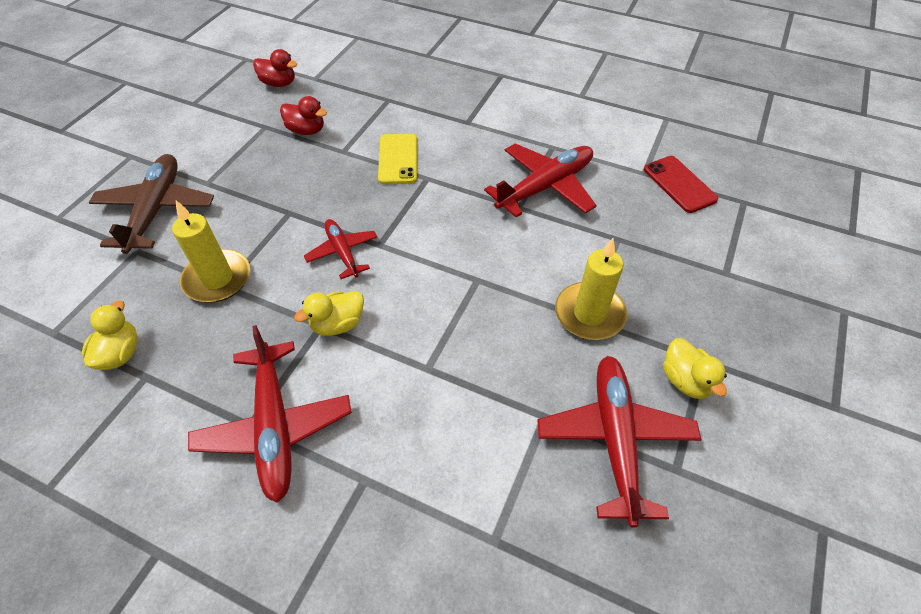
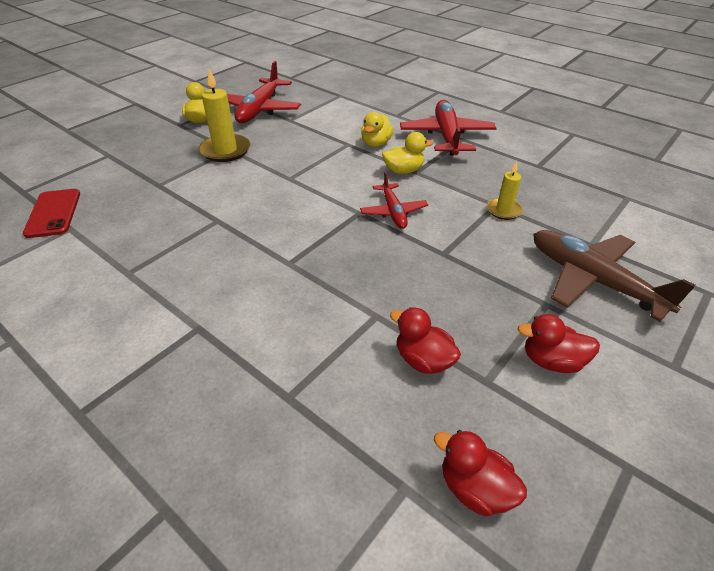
camera: 165 degrees left, 10 degrees down
yellow duck [82,301,138,370] -> yellow duck moved to [361,112,394,147]
brown plane [89,154,214,254] -> brown plane turned 120 degrees clockwise [533,230,696,322]
yellow candle [172,201,250,302] -> yellow candle [487,161,523,220], size x0.59
yellow phone [378,134,417,184] -> none
red plane [484,143,597,218] -> none
none -> red duck [518,314,600,373]

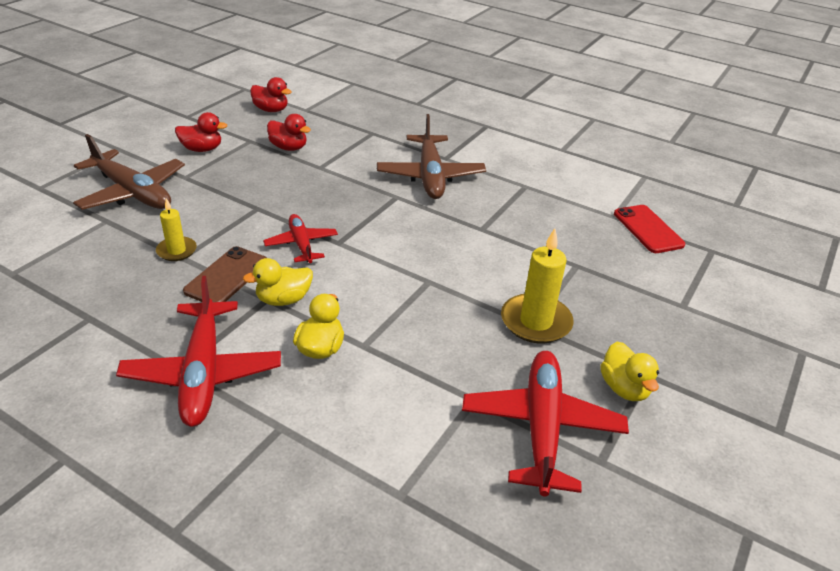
camera: 170 degrees right, 5 degrees down
none -> brown phone [183,246,267,302]
none -> brown plane [377,114,486,199]

